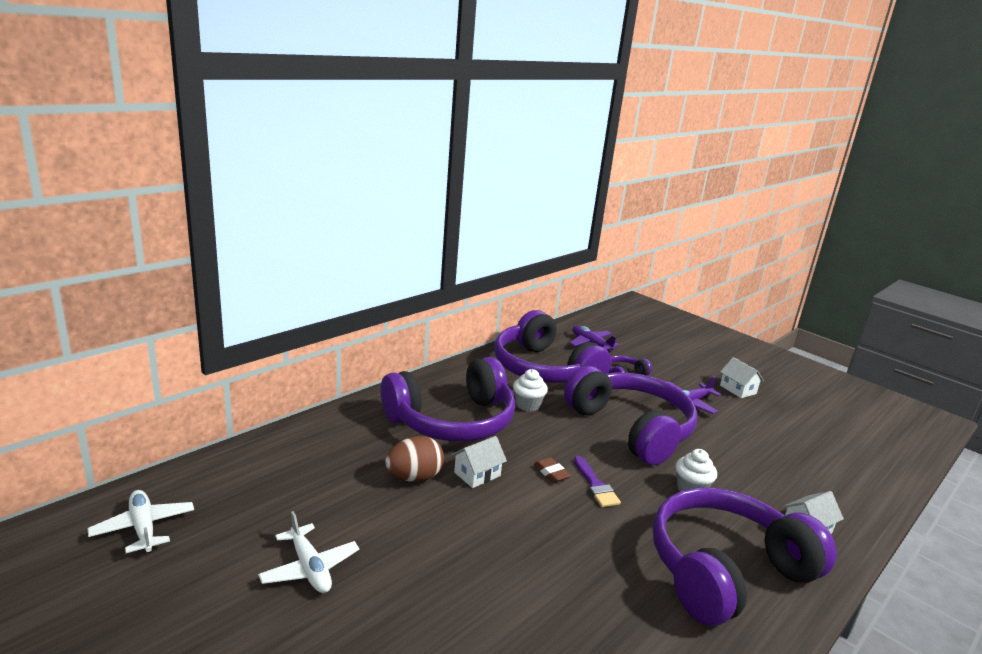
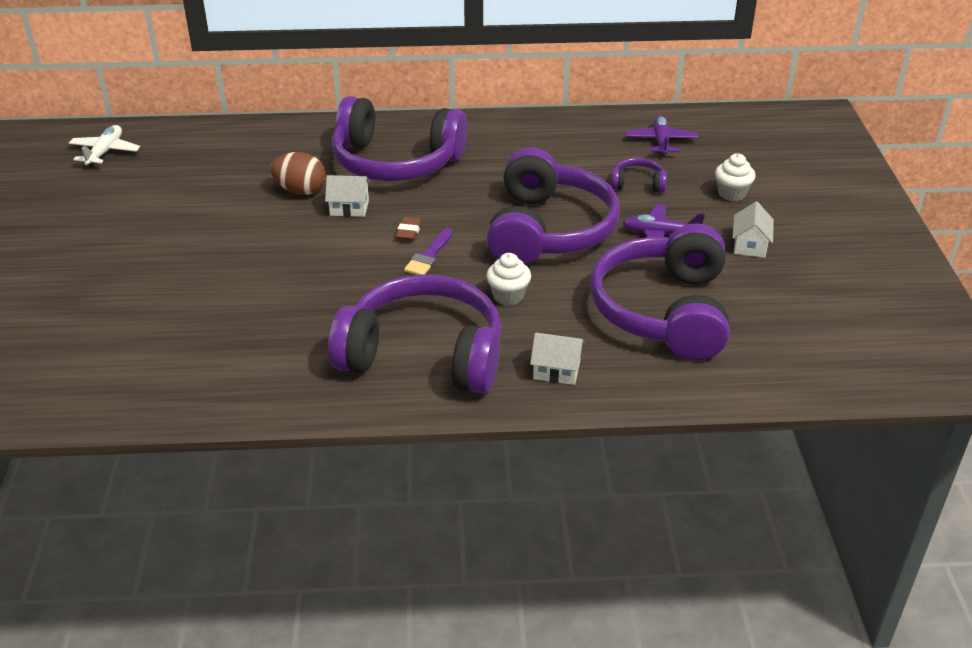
camera: 45 degrees right, 15 degrees up
white plane [258,511,359,593] -> none
purple headphones [494,310,612,383] -> purple headphones moved to [590,223,729,360]
white cupcake [513,369,548,411] -> white cupcake moved to [715,153,755,201]

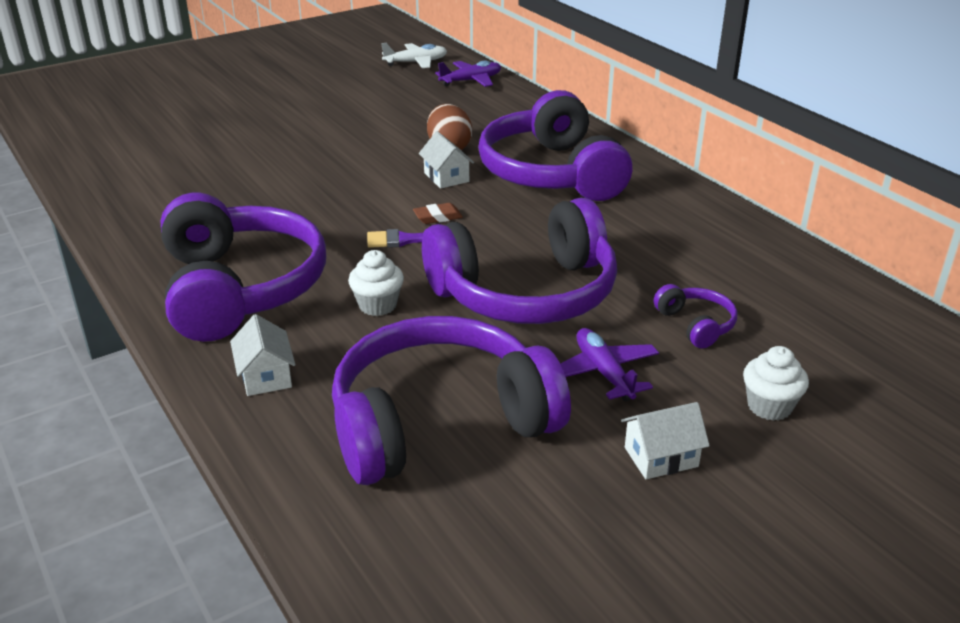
camera: 60 degrees right, 5 degrees down
purple plane [626,115,699,157] -> purple plane moved to [435,61,501,87]

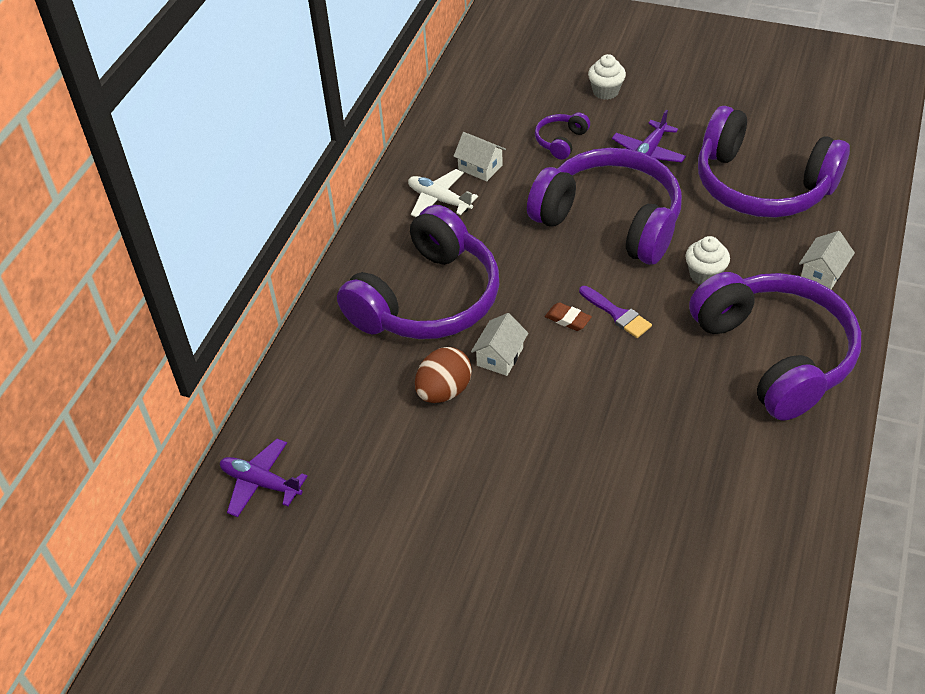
camera: 125 degrees left, 15 degrees up
purple headphones [161,193,326,342] -> purple headphones turned 120 degrees clockwise [689,272,861,421]
white plane [381,43,447,68] -> white plane moved to [408,169,478,217]
white house [621,402,710,479] -> white house moved to [453,132,506,181]

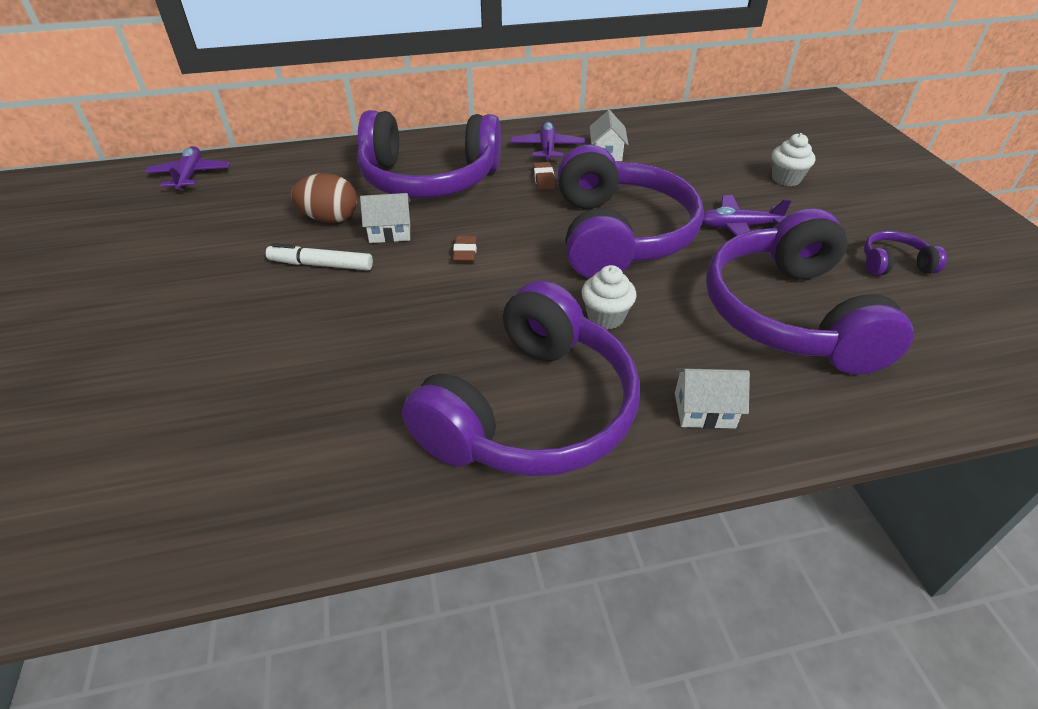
camera: 55 degrees right, 5 degrees down
white plane [408,169,478,217] -> purple plane [510,121,585,162]
purple headphones [535,113,590,159] -> purple headphones moved to [864,231,947,275]
purple brush [579,286,652,338] -> none
none -> white marker [266,243,373,270]
none -> brown eraser [533,162,556,190]

